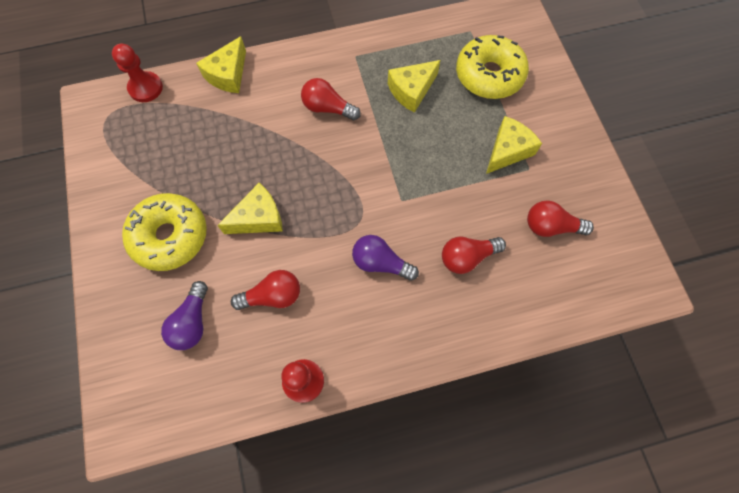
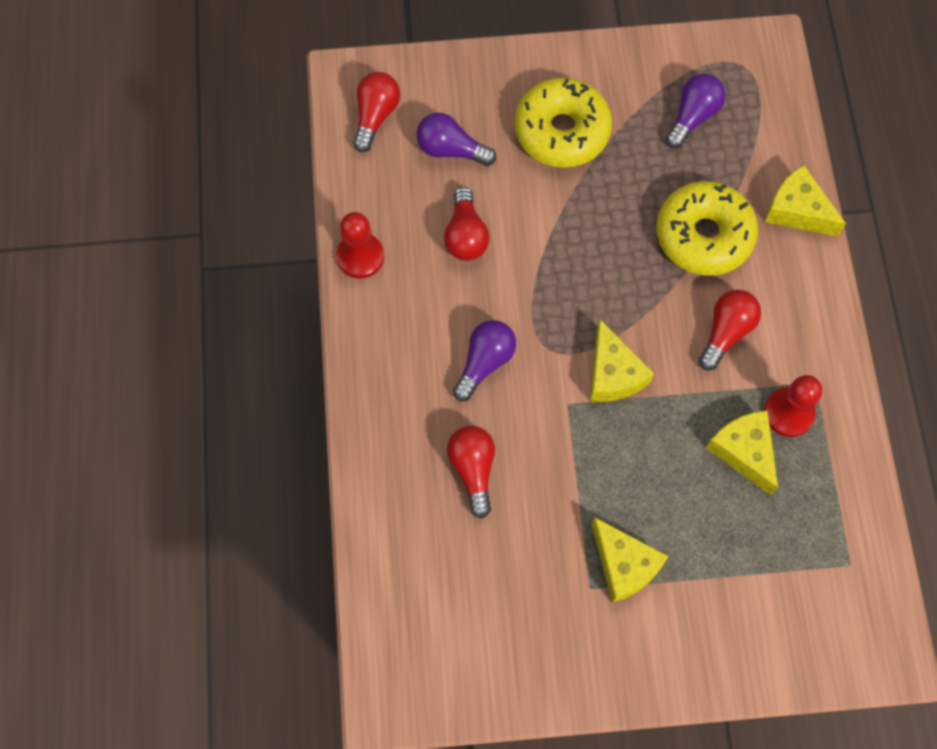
camera: 100 degrees right, 0 degrees up
red pawn [112,44,163,102] -> red pawn moved to [764,375,822,437]
yellow cheese [217,183,283,234] -> yellow cheese moved to [590,320,654,402]
yellow donut [456,35,529,99] -> yellow donut moved to [657,181,758,276]
red light bulb [527,200,594,237] -> red light bulb moved to [353,72,400,152]
none -> purple light bulb [666,74,726,149]

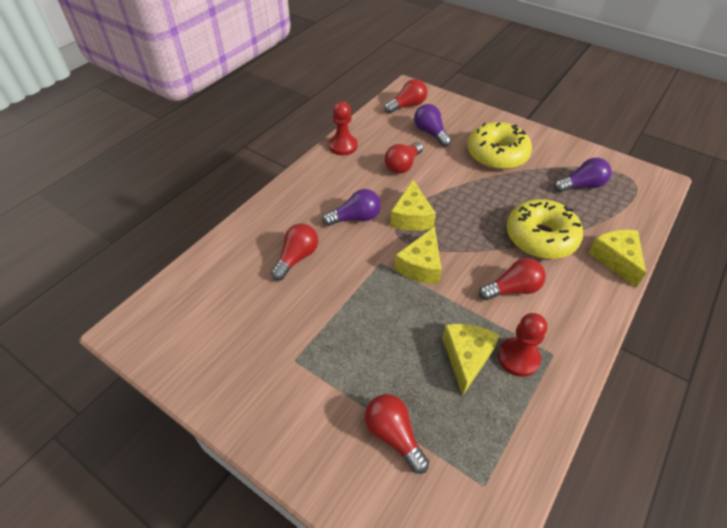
camera: 40 degrees right, 20 degrees down
yellow cheese [592,517,669,603] -> yellow cheese moved to [390,180,436,231]
none -> red light bulb [365,394,429,474]

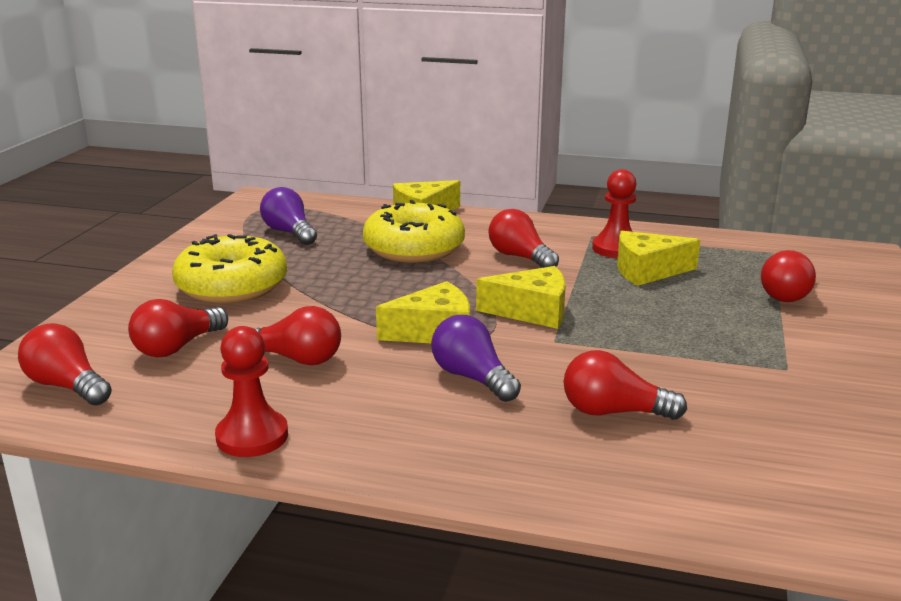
camera: 110 degrees left, 25 degrees down
purple light bulb [414,104,452,147] -> red light bulb [128,299,228,357]

